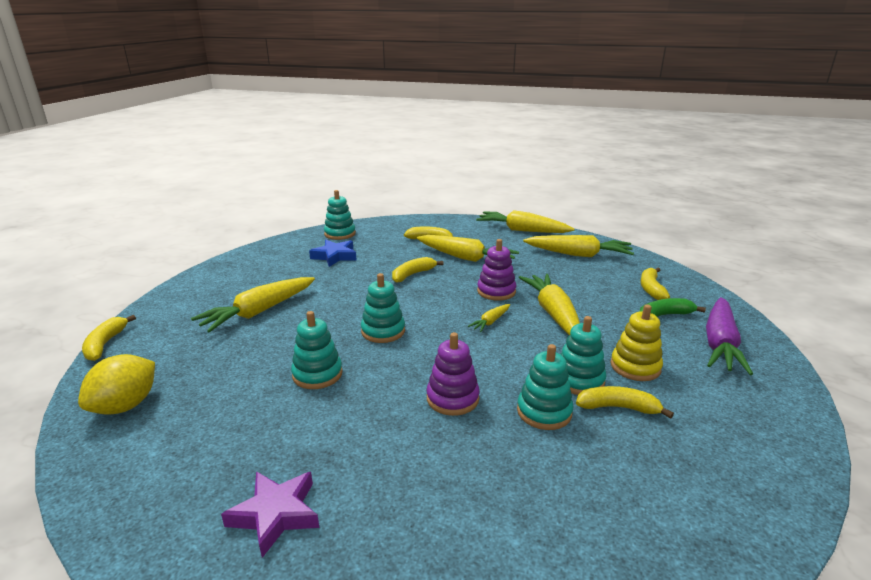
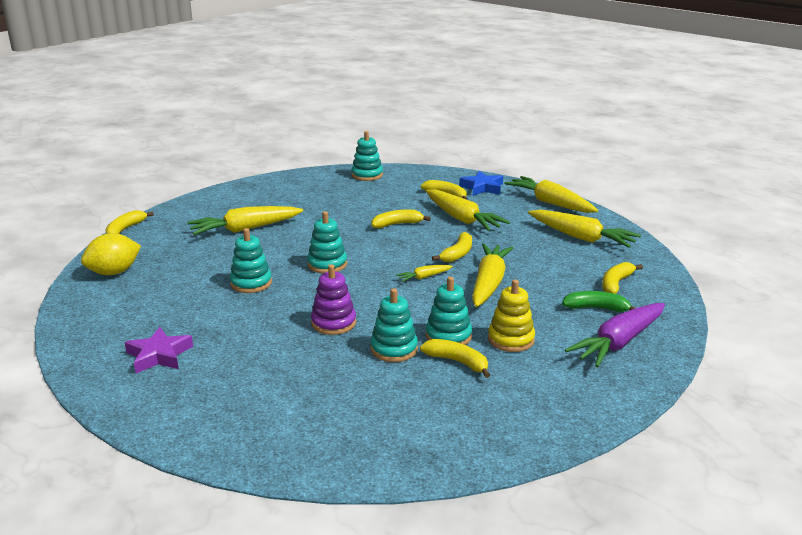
camera: 25 degrees right, 0 degrees up
blue star [309,240,357,267] -> blue star moved to [459,171,503,196]
purple stacking toy [477,239,517,301] -> yellow banana [432,232,472,263]

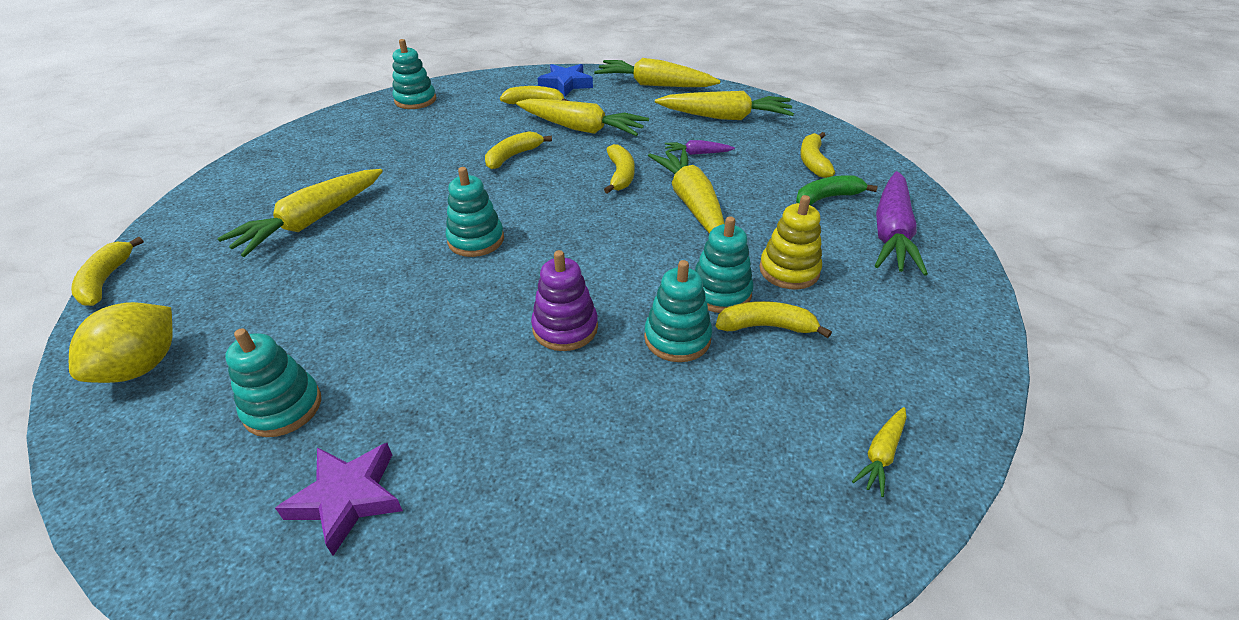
camera: 30 degrees left, 15 degrees up
turquoise stacking toy [230,228,272,293] -> turquoise stacking toy moved to [225,328,321,437]
yellow carrot [396,265,453,282] -> yellow carrot moved to [852,407,906,497]
none -> purple carrot [665,140,735,155]

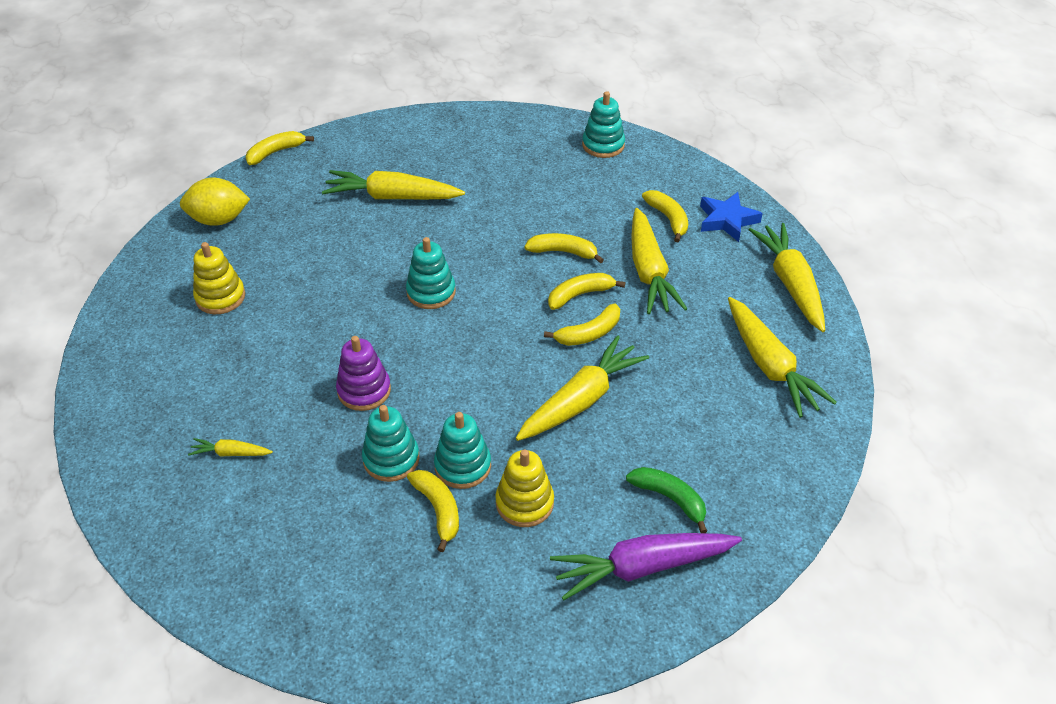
camera: 60 degrees right, 5 degrees up
turquoise stacking toy [225,328,321,437] -> yellow stacking toy [193,242,245,314]
purple star [275,443,403,556] -> none
purple carrot [665,140,735,155] -> none
yellow banana [800,132,835,178] -> yellow banana moved to [548,273,625,310]
yellow carrot [852,407,906,497] -> yellow carrot moved to [188,438,273,457]

